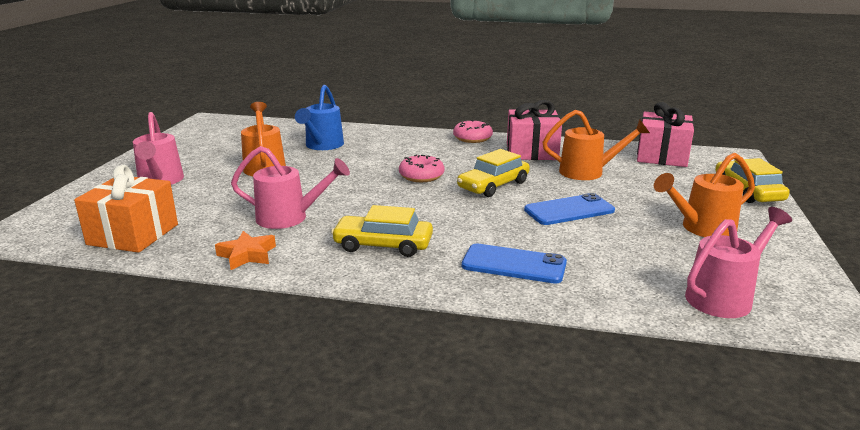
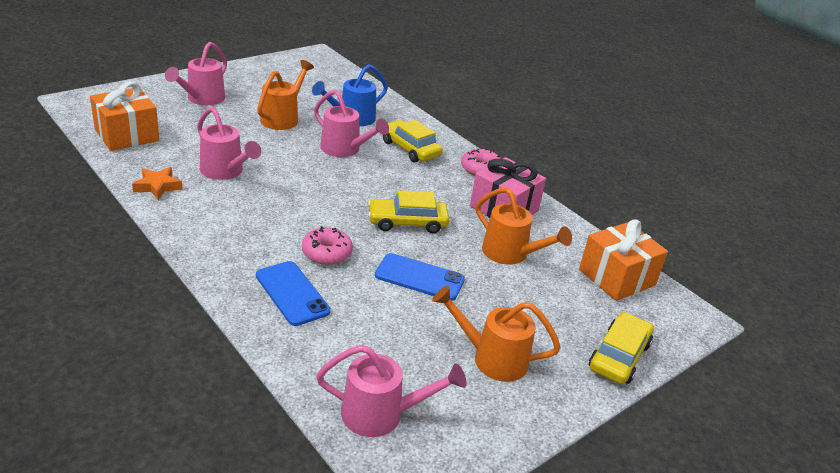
camera: 35 degrees right, 10 degrees up
yellow car [331,205,433,257] -> yellow car moved to [383,120,443,162]
pink donut [399,154,444,182] -> pink donut moved to [302,226,353,265]
pink gift [637,102,694,167] -> orange gift [579,219,668,301]
none -> pink watering can [314,90,389,157]

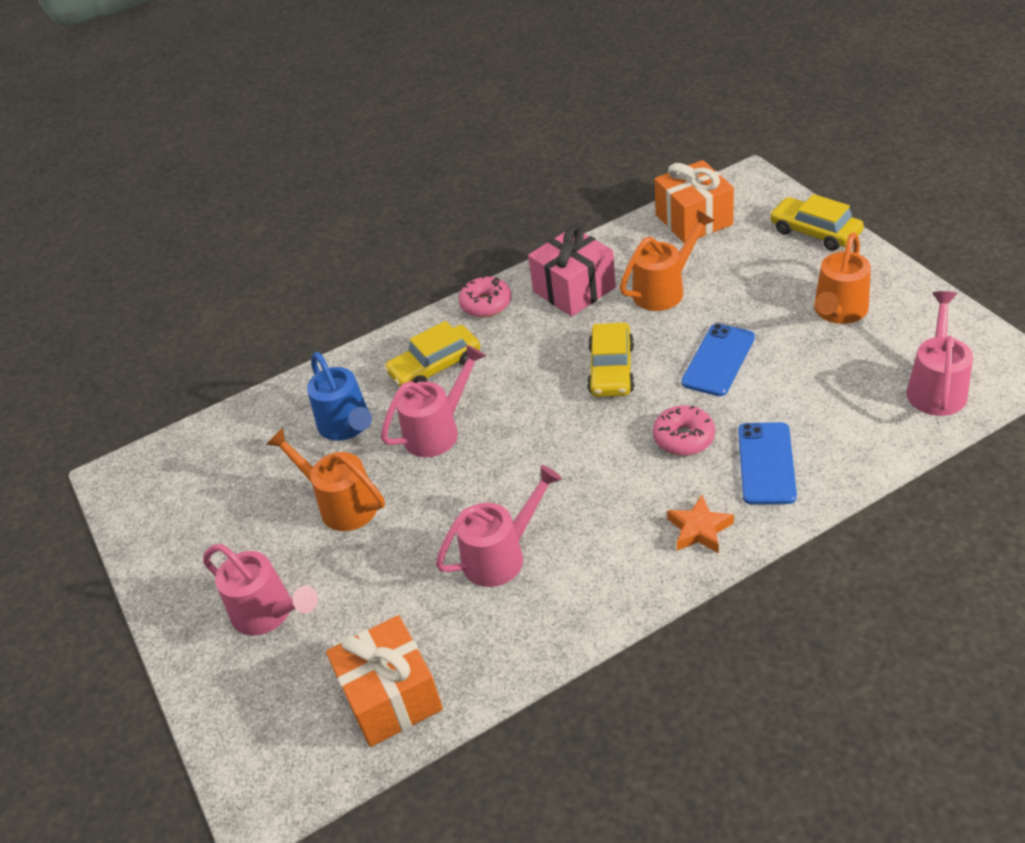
camera: 70 degrees left, 10 degrees up
orange star [132,167,183,200] -> orange star moved to [667,495,734,554]
blue phone [256,261,331,326] -> blue phone turned 60 degrees counterclockwise [738,422,797,504]

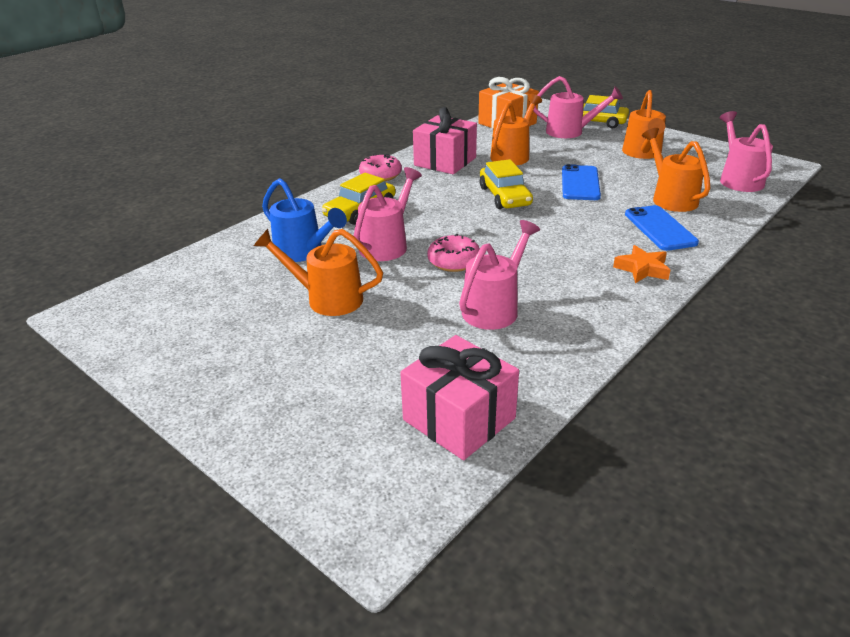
camera: 25 degrees left, 10 degrees down
pink watering can [203,544,318,636] -> pink watering can moved to [533,76,623,138]
orange gift [326,615,443,747] -> pink gift [400,335,519,460]
pink donut [653,405,715,456] -> pink donut moved to [427,234,480,272]
none -> orange watering can [642,128,711,212]

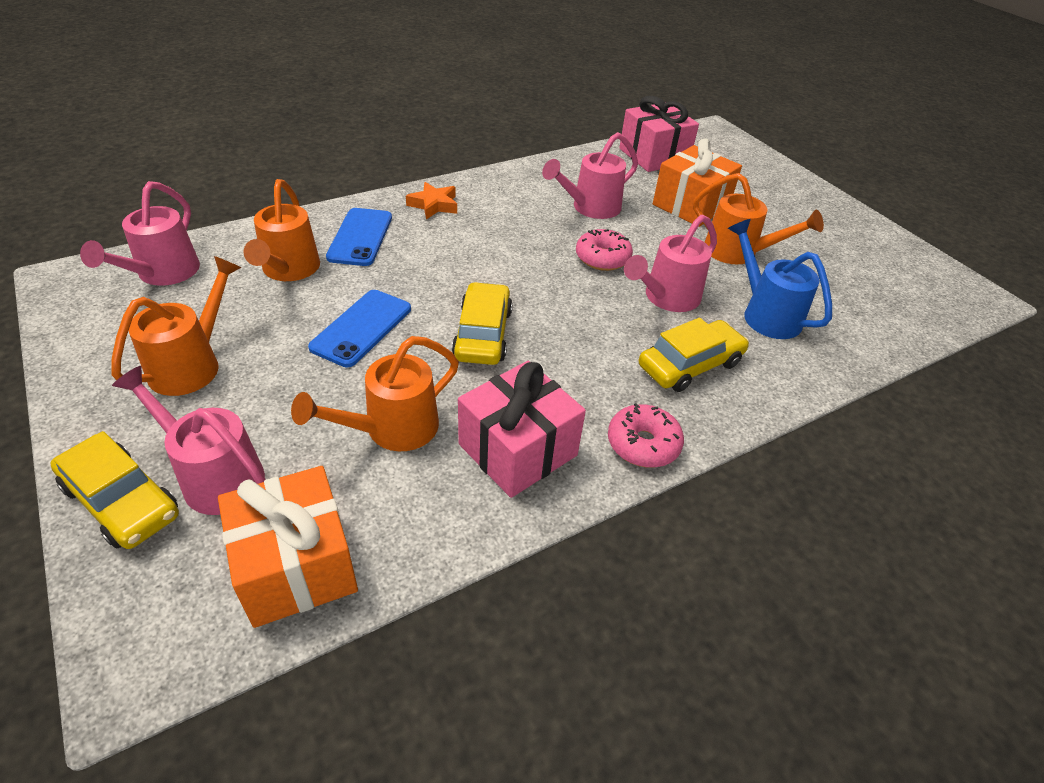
camera: 165 degrees left, 10 degrees up
none -> orange gift [653,138,742,227]

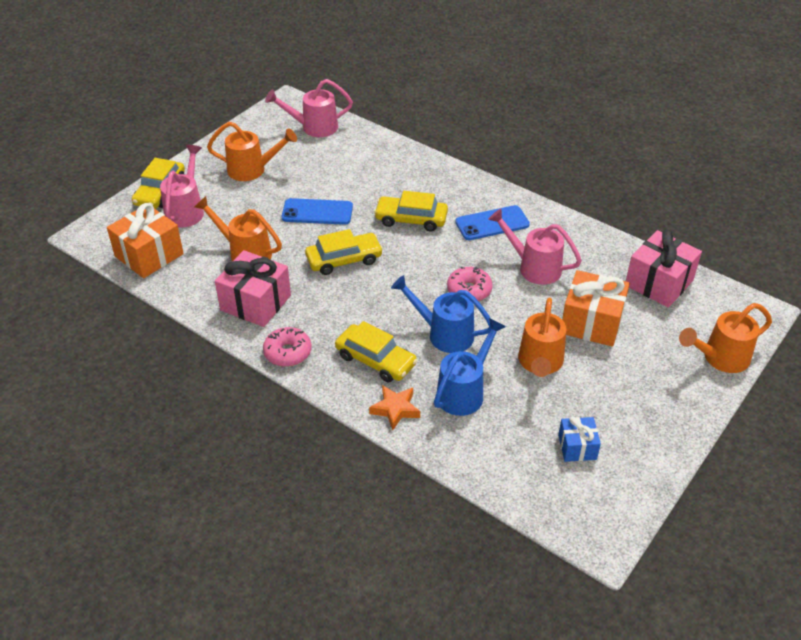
camera: 70 degrees right, 0 degrees up
orange watering can [244,179,320,281] -> orange watering can moved to [679,303,772,373]
blue phone [326,208,392,266] -> blue phone moved to [455,205,530,240]
orange star [406,182,457,220] -> orange star moved to [369,385,420,430]
pink watering can [624,215,717,312] -> blue watering can [391,275,491,353]
none -> yellow car [374,191,448,232]
none -> blue gift [558,416,601,462]

